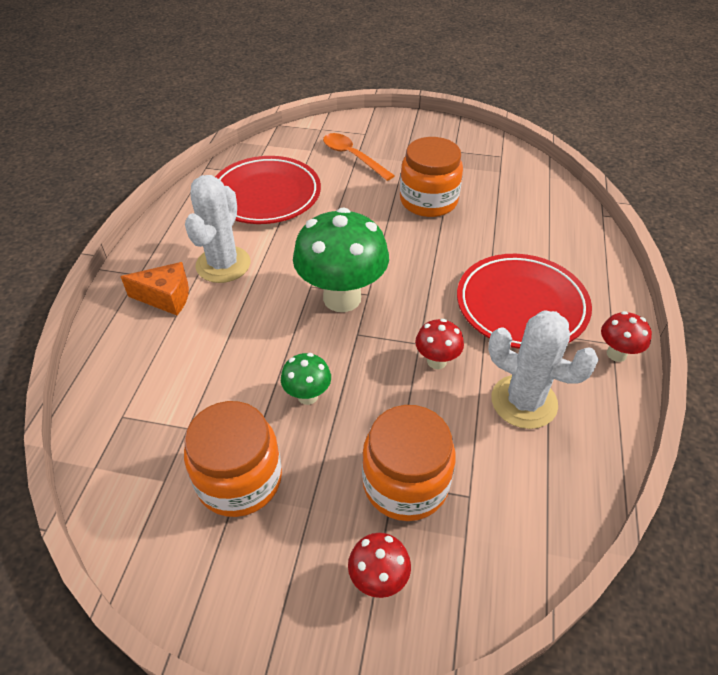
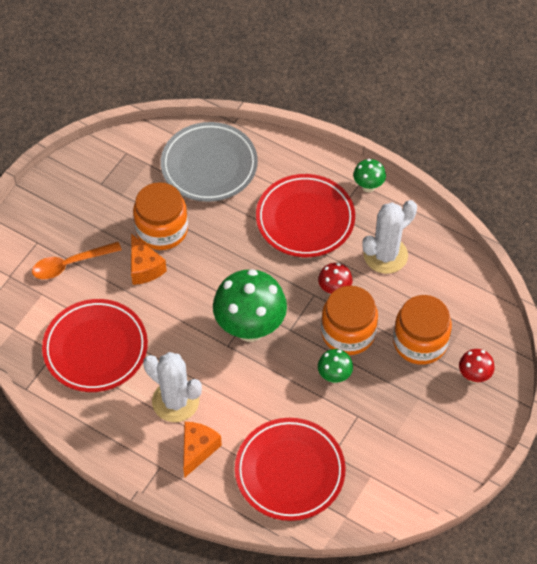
camera: 70 degrees left, 10 degrees up
orange jar [184,401,282,517] -> orange jar moved to [321,286,378,355]
red mushroom [601,311,652,362] -> green mushroom [353,159,386,192]
none -> orange cheese [131,234,167,285]
none -> grey plate [161,122,258,202]
none -> red plate [235,418,346,521]

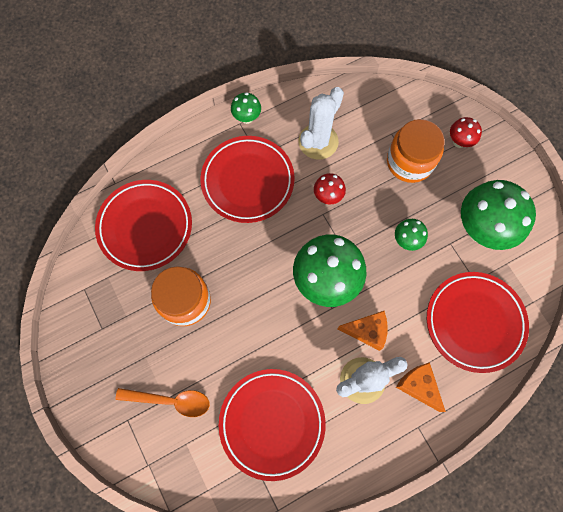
camera: 60 degrees left, 15 degrees up
orange spoon [32,242,121,279] -> orange spoon turned 90 degrees counterclockwise [116,388,210,417]
orange cheese [131,234,167,285] -> orange cheese moved to [337,311,388,351]
grey plate [161,122,258,202] -> red plate [95,180,192,271]
orange jar [321,286,378,355] -> none
white cactus [362,200,417,274] -> white cactus turned 45 degrees clockwise [298,87,344,160]
none -> green mushroom [461,180,536,250]

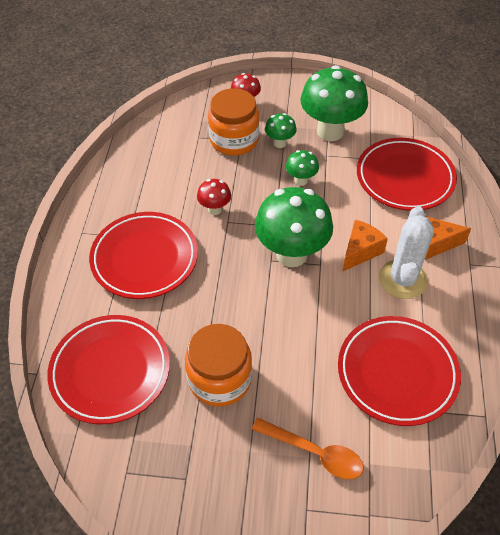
camera: 55 degrees left, 20 degrees down
orange spoon [116,388,210,417] -> orange spoon turned 75 degrees clockwise [252,418,364,480]
green mushroom [231,93,261,124] -> green mushroom moved to [265,113,297,148]
white cactus [298,87,344,160] -> none

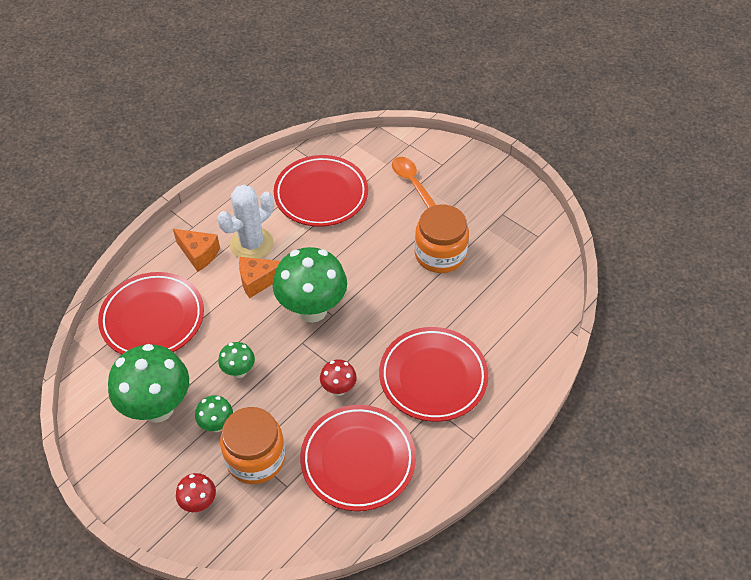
camera: 145 degrees left, 0 degrees up
red plate [47,315,170,424] -> red plate moved to [300,405,416,511]

